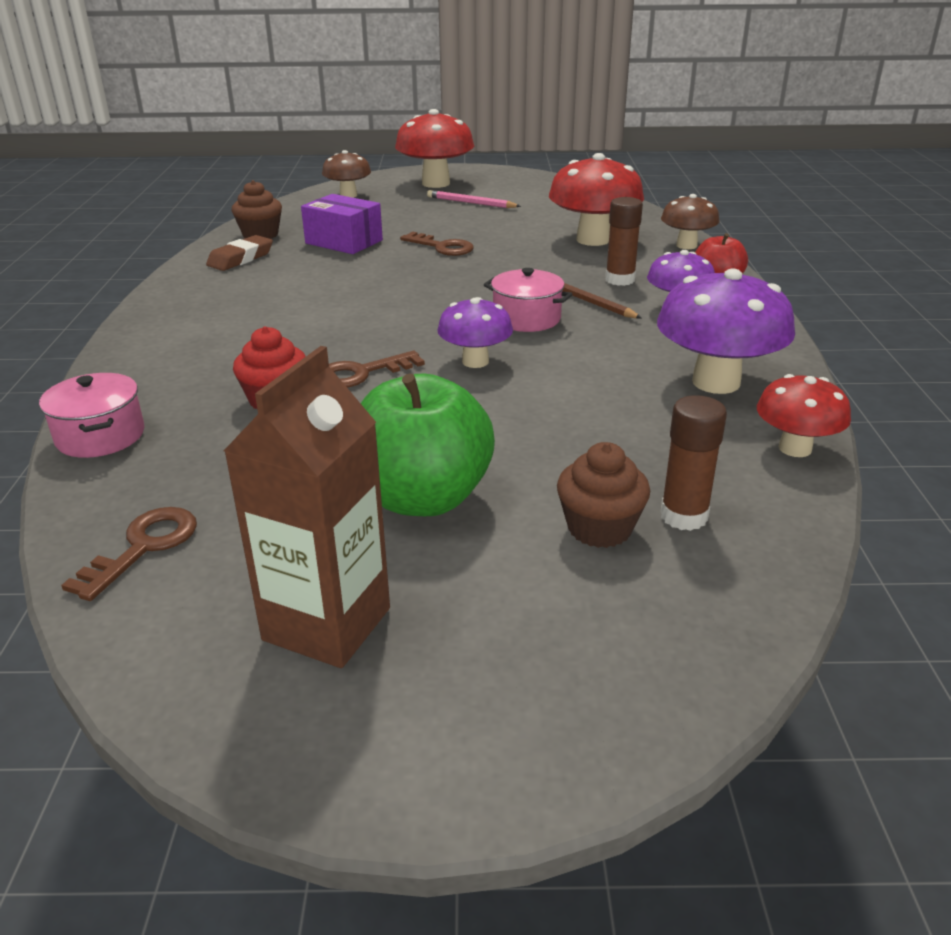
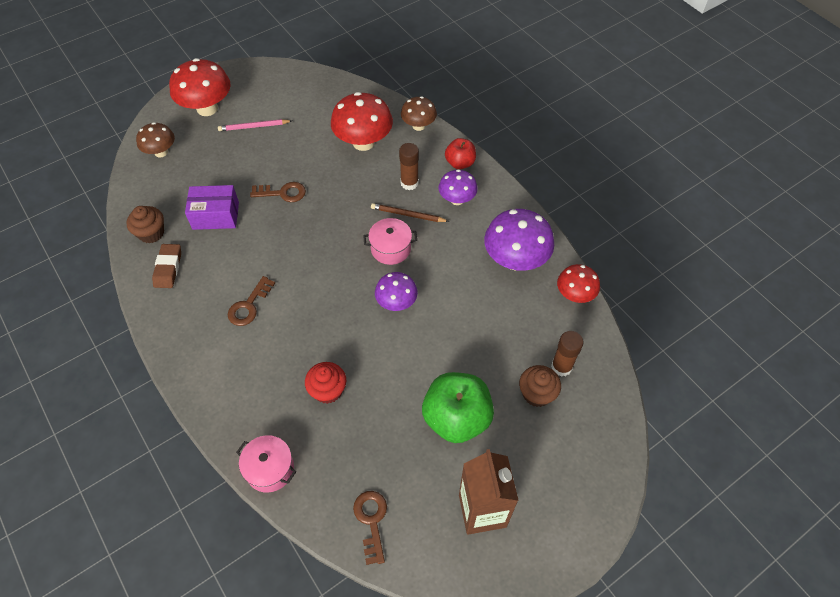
camera: 35 degrees left, 25 degrees up
brown key [329,351,425,388] -> brown key moved to [228,276,275,326]

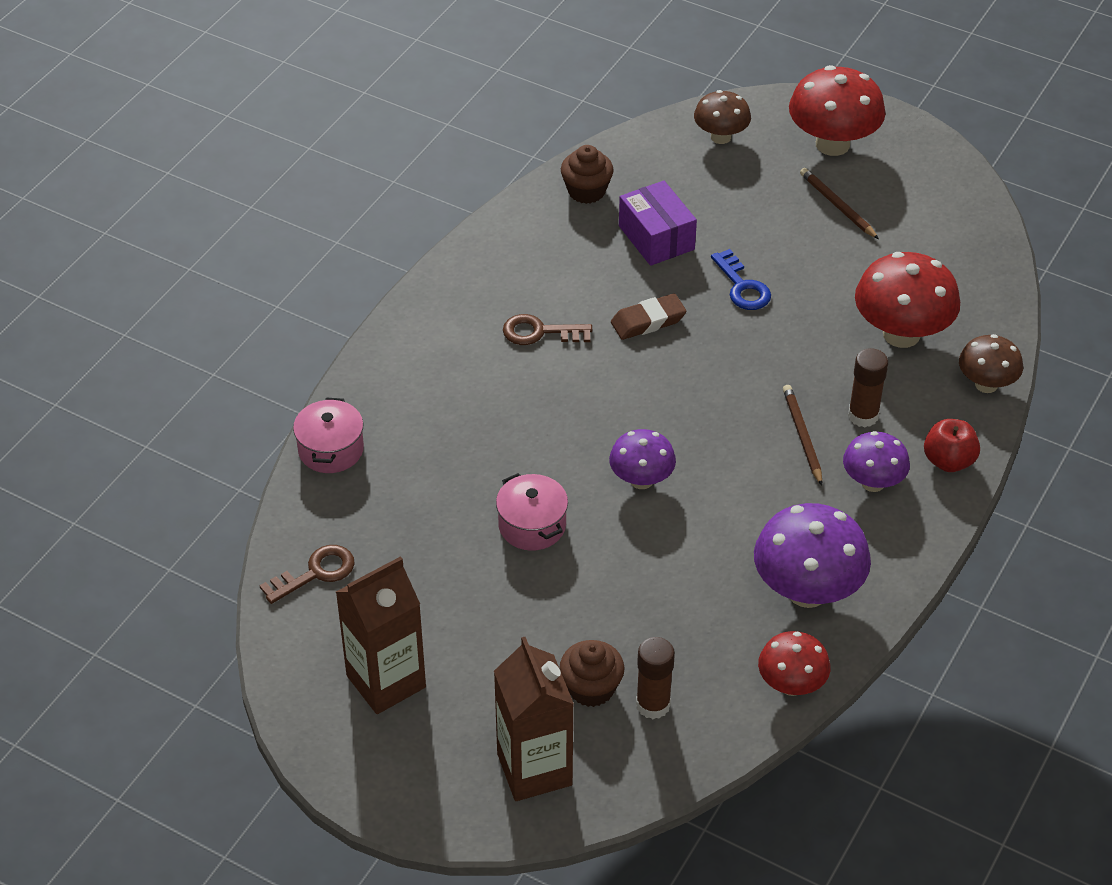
camera: 65 degrees right, 10 degrees down
brown eraser [152,244,181,288] -> brown eraser moved to [611,293,686,340]
pink pencil [218,119,292,131] -> brown pencil [800,168,879,239]
brown key [250,182,306,202] -> blue key [711,249,771,310]
red cupcake [305,362,346,404] -> none
pink pot [363,218,417,265] -> pink pot moved to [496,473,568,551]
green apple [422,372,494,443] -> none
none -> brown carton [494,637,574,801]

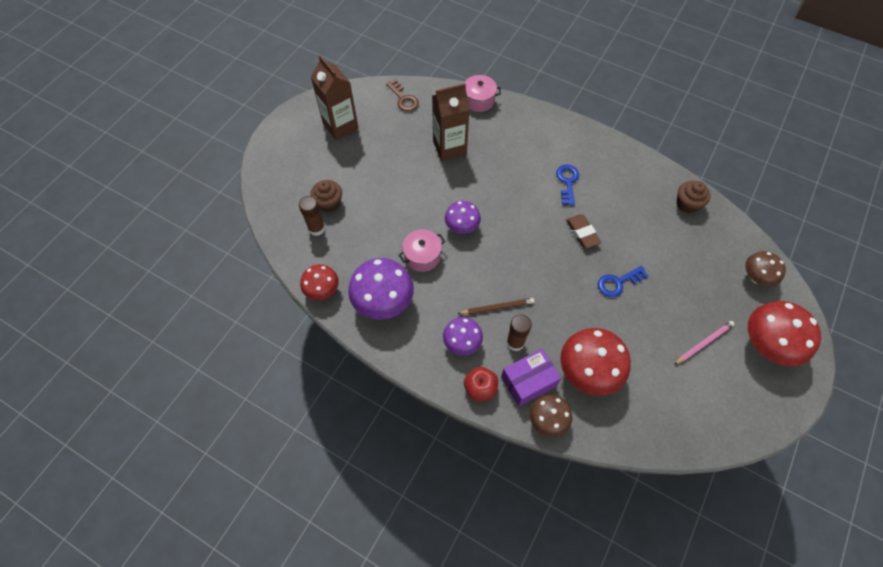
camera: 90 degrees right, 15 degrees up
brown carton [494,637,574,801] -> brown carton moved to [432,83,470,161]
pink pot [496,473,568,551] -> pink pot moved to [399,229,445,272]
brown key [503,314,592,345] -> blue key [556,165,579,206]
purple box [619,181,697,266] -> purple box moved to [501,349,561,407]
brown pencil [800,168,879,239] -> pink pencil [674,321,735,365]

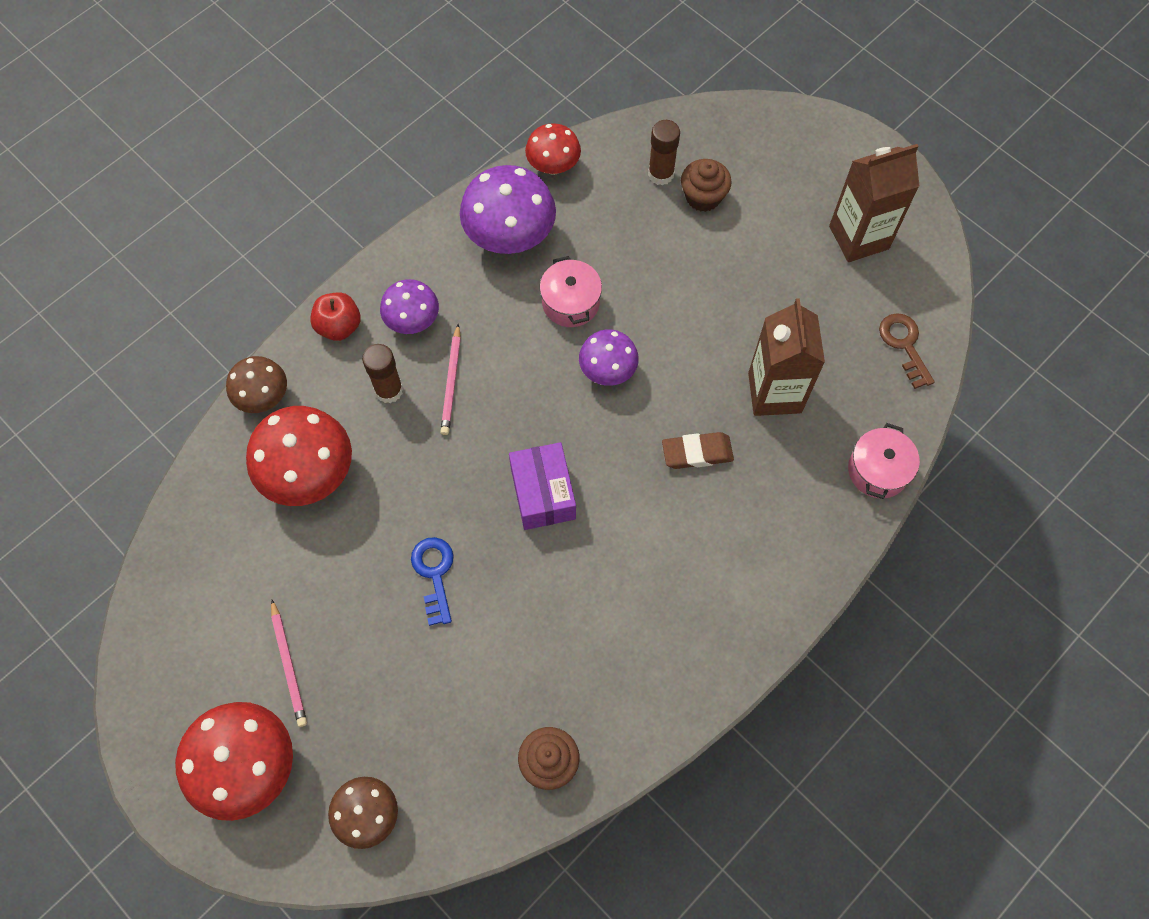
camera: 105 degrees right, 5 degrees up
brown key [386,79,419,112] -> brown key turned 90 degrees clockwise [879,313,935,389]
brown pencil [458,298,535,315] -> pink pencil [440,323,461,435]
purple box [501,349,561,407] -> purple box moved to [509,442,576,530]
blue key [556,165,579,206] -> none
brown eraser [566,214,601,248] -> brown eraser moved to [662,432,734,469]

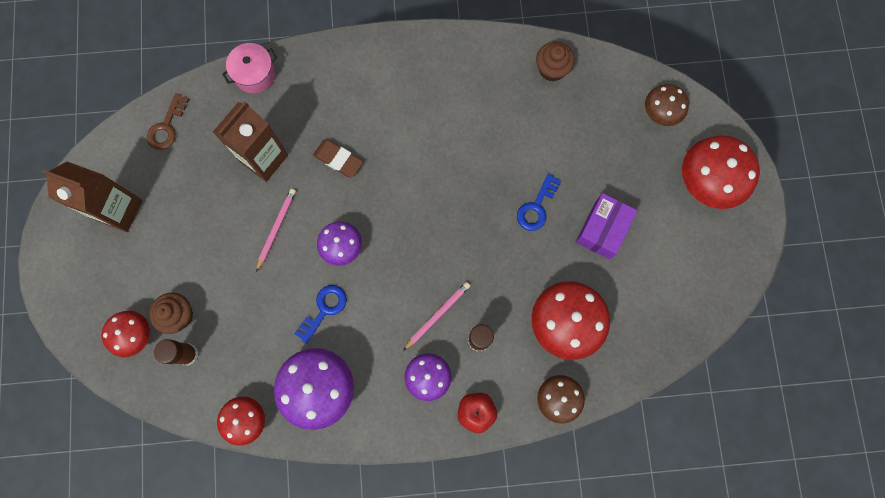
camera: 140 degrees left, 10 degrees up
pink pencil [271,599,307,727] -> pink pencil moved to [256,189,296,272]
purple box [509,442,576,530] -> purple box moved to [576,193,638,259]
pink pot [540,256,602,327] -> blue key [294,285,347,344]
none -> red mushroom [102,311,150,357]

